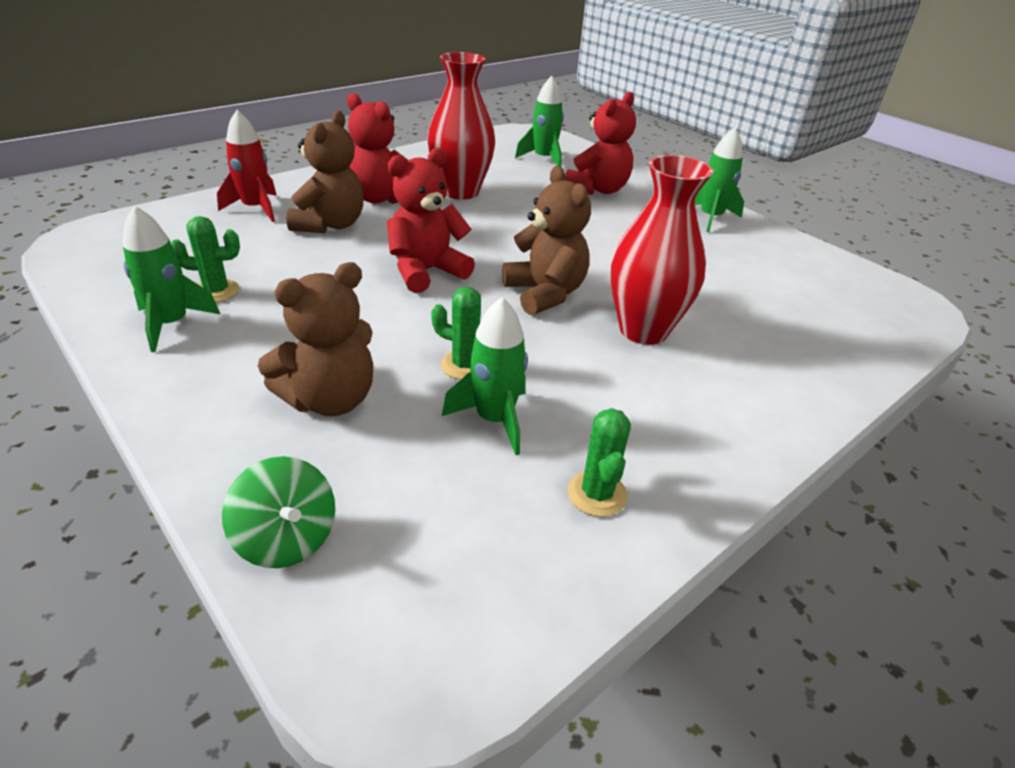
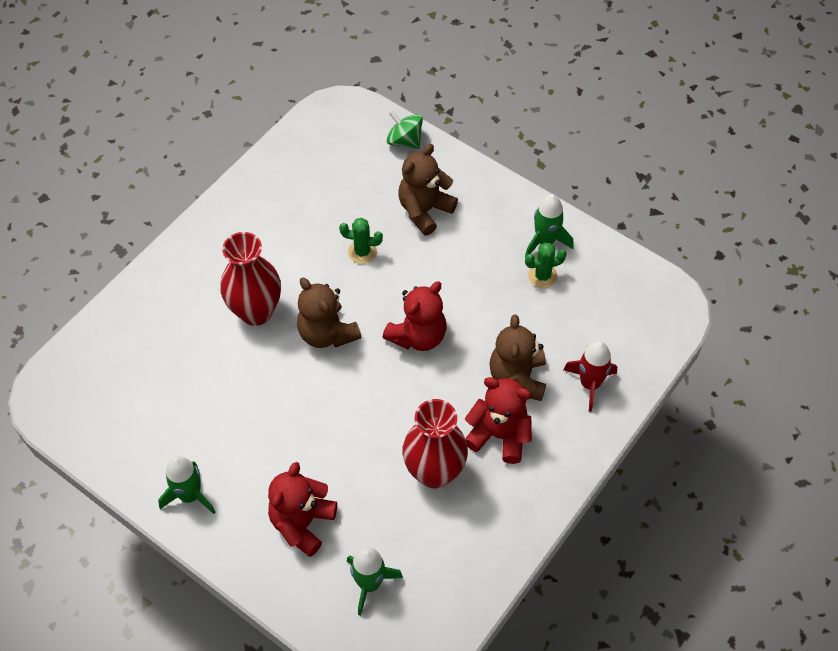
camera: 170 degrees right, 20 degrees up
green rocket [442,297,528,455] -> none
green cactus [568,408,631,517] -> none

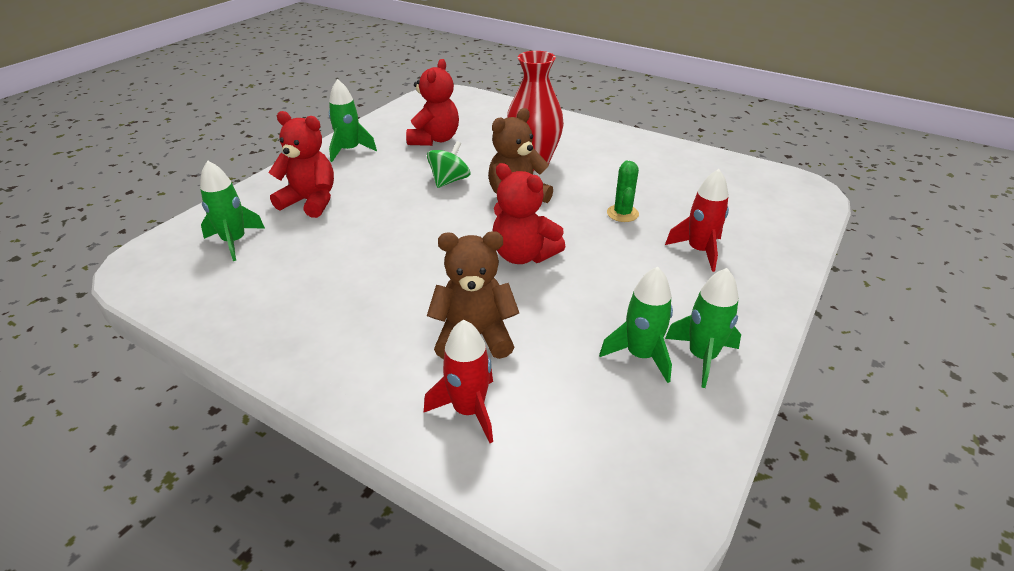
camera: 85 degrees right, 20 degrees down
green spinning top [387,110,423,149] -> green spinning top moved to [427,141,471,188]
brown teddy bear [398,144,458,236] -> red rocket [665,169,729,272]
red vase [402,399,468,488] -> none
red teddy bear [465,377,532,464] -> red teddy bear moved to [406,59,459,146]
green cactus [525,242,567,288] -> green rocket [599,267,673,383]

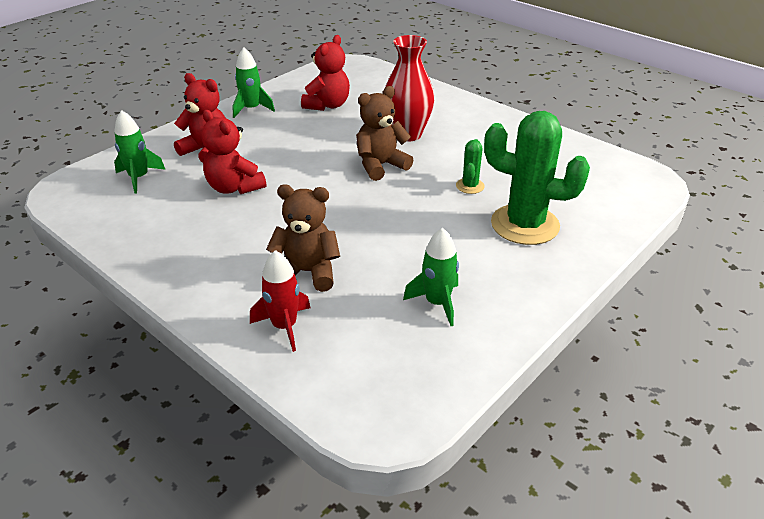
camera: 10 degrees right, 0 degrees up
green spinning top [427,141,471,188] -> none
red teddy bear [492,163,566,264] -> red teddy bear moved to [201,110,266,194]
red rocket [665,169,729,272] -> green cactus [484,111,590,245]
green rocket [665,268,741,388] -> none

